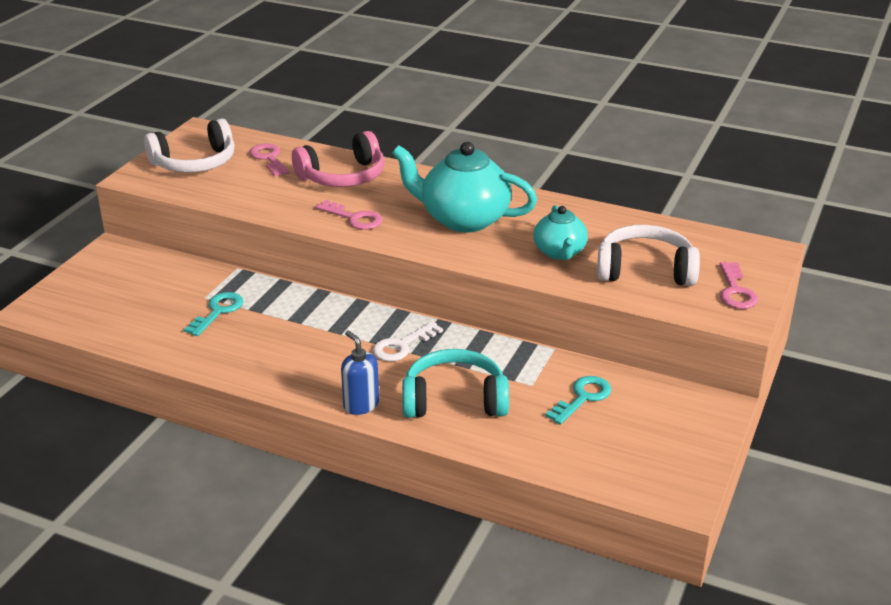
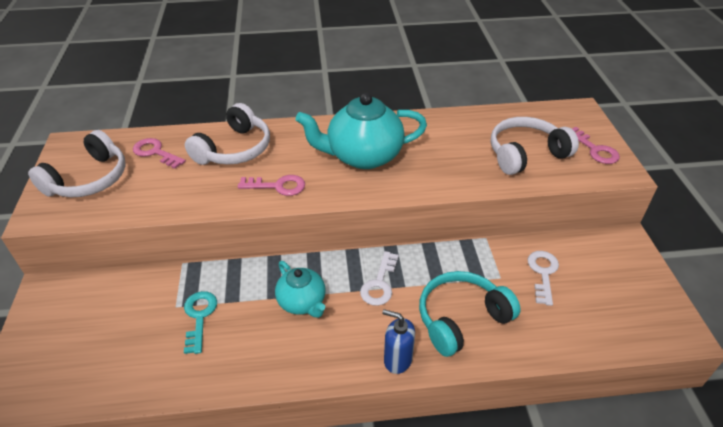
camera: 30 degrees left, 10 degrees up
pink headphones [292,131,384,187] -> white headphones [185,103,270,165]
turquoise teapot [533,205,588,260] -> turquoise teapot moved to [275,261,325,318]
turquoise key [546,376,612,425] -> white key [528,251,559,306]

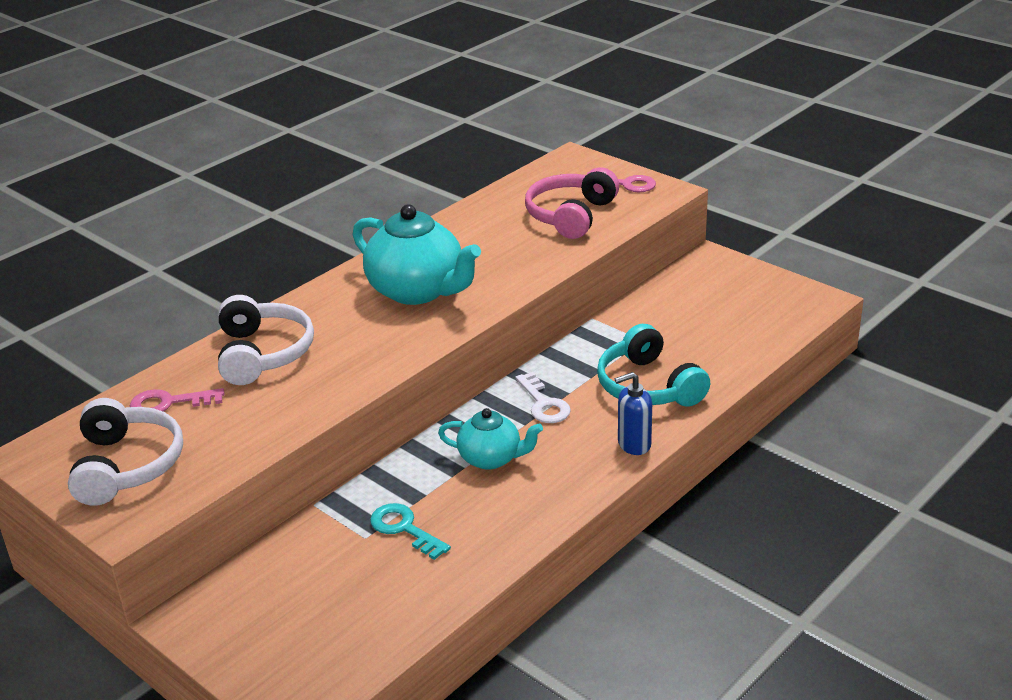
camera: 40 degrees left, 10 degrees down
pink key [238,175,305,196] -> none
turquoise teapot [296,93,427,169] -> turquoise teapot turned 90 degrees counterclockwise [352,204,481,305]
turquoise headphones [419,271,521,357] -> turquoise headphones turned 45 degrees counterclockwise [597,324,710,407]
white headphones [491,117,579,175] -> pink headphones [525,167,619,239]
white key [528,251,559,306] -> none

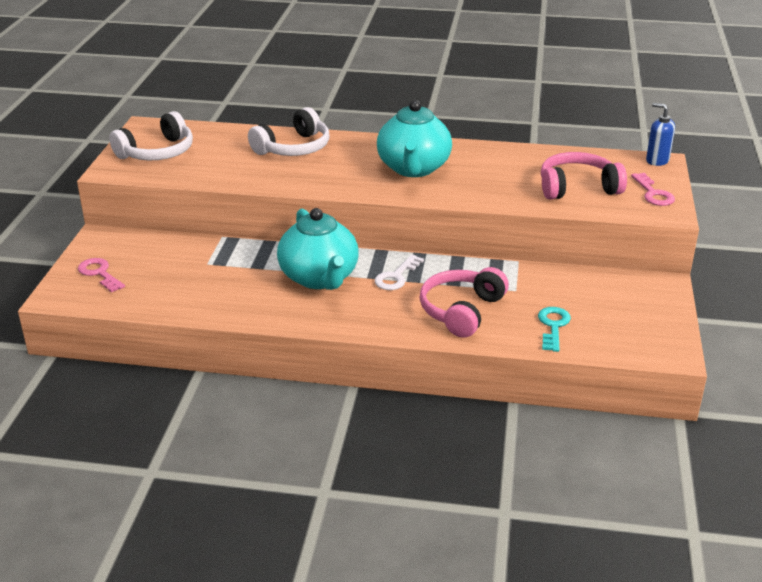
camera: 55 degrees right, 0 degrees up
pink key [130,388,224,412] -> pink key moved to [78,258,125,292]
turquoise key [370,503,451,560] -> turquoise key moved to [538,307,571,352]
turquoise teapot [438,408,543,470] -> turquoise teapot [277,208,359,290], size x1.72
turquoise headphones [597,324,710,407] -> pink headphones [420,267,509,338]
blue soap dispenser [615,372,652,455] -> blue soap dispenser moved to [646,103,675,166]

